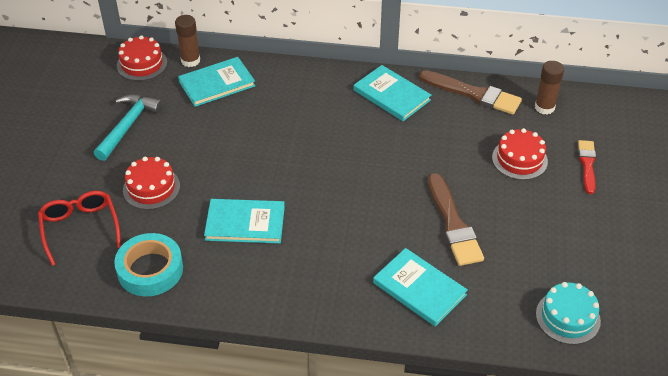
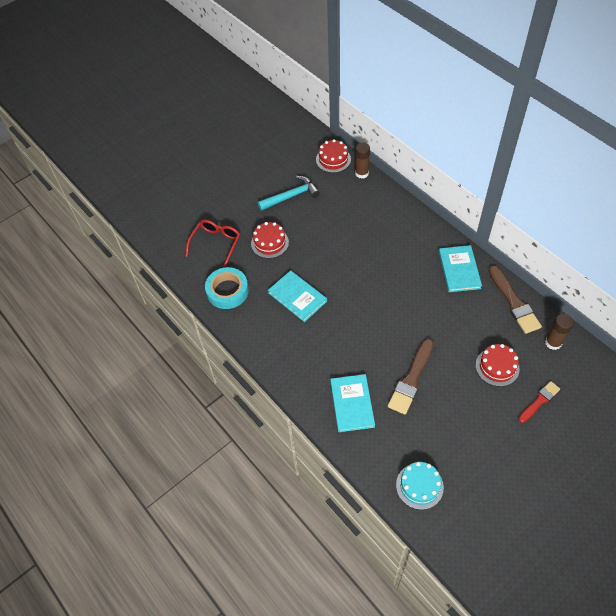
camera: 45 degrees right, 10 degrees up
turquoise book [178,57,255,107] -> none

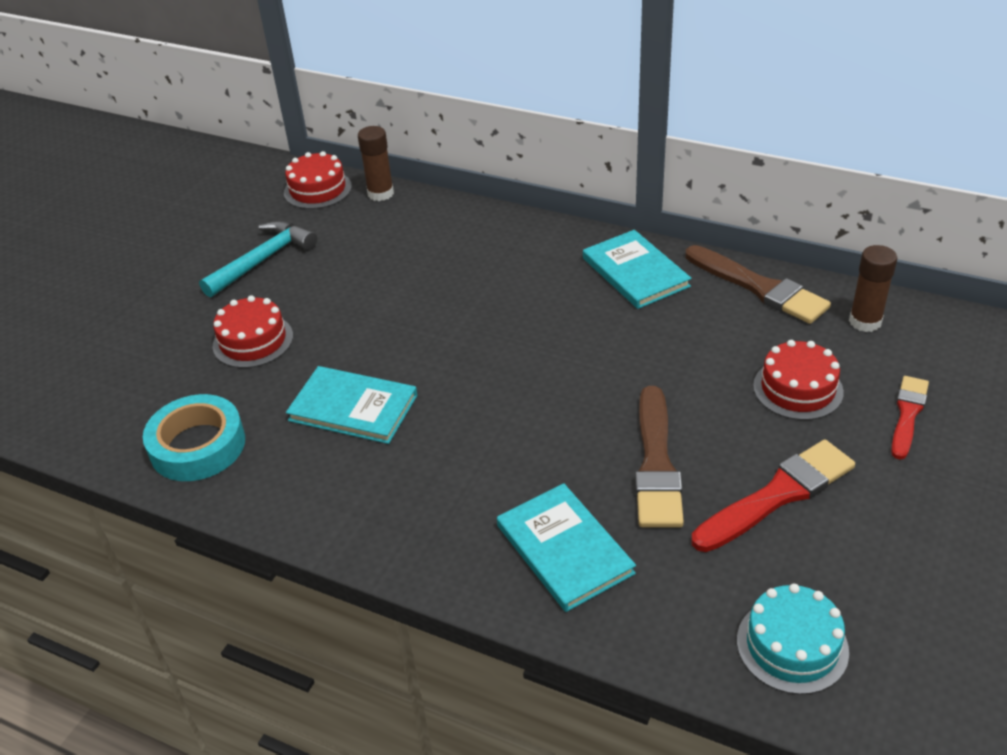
camera: 25 degrees left, 15 degrees down
red glasses [186,220,240,268] -> none
none -> red brush [691,439,855,552]

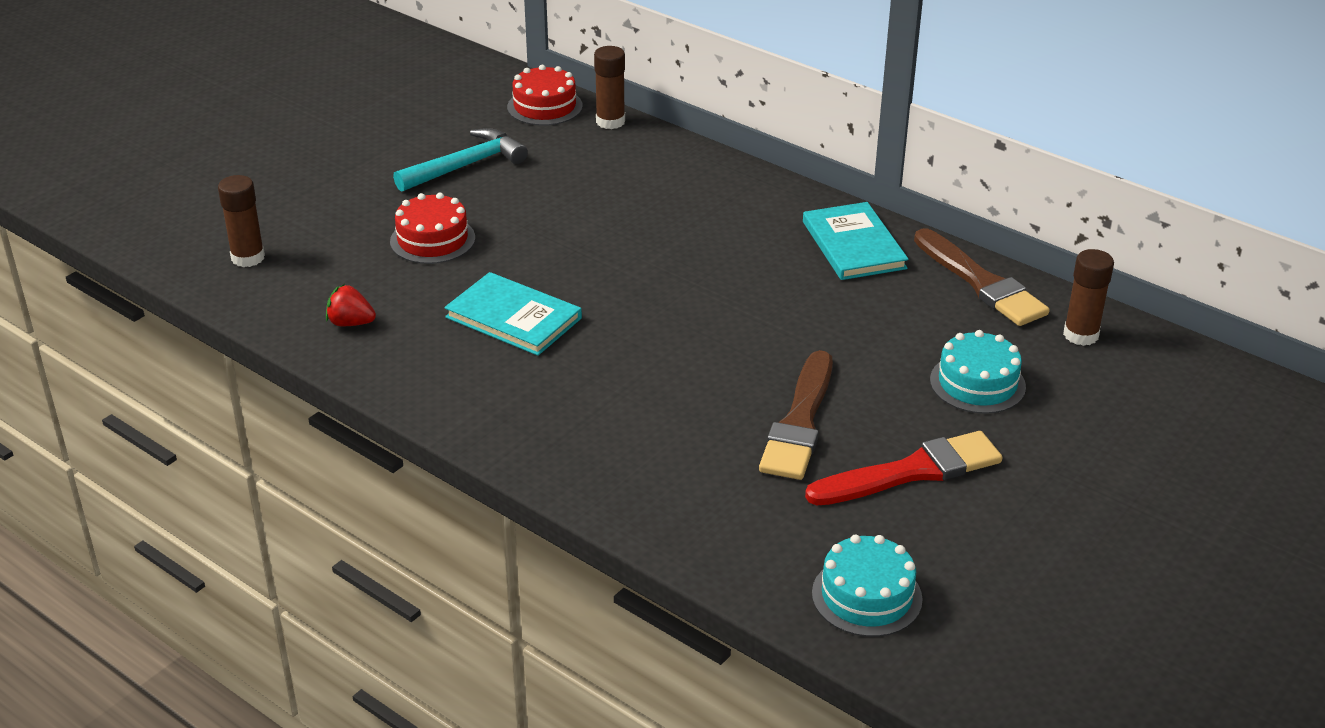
camera: 10 degrees right, 5 degrees down
turquoise tape [143,394,245,481] -> red strawberry [326,284,376,326]
turquoise book [497,483,636,612] -> none
red cake [753,340,844,420] -> turquoise cake [930,330,1026,414]
red brush [891,376,929,460] -> none
none -> brown glue stick [218,175,265,267]

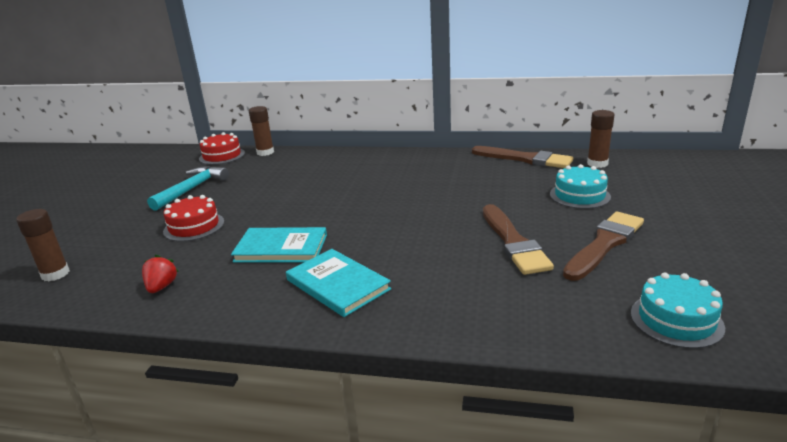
camera: 25 degrees left, 10 degrees down
red strawberry [326,284,376,326] -> red strawberry turned 105 degrees clockwise [142,255,179,293]
turquoise book [803,202,909,280] -> turquoise book moved to [286,249,391,317]
red brush [805,431,1003,505] -> brown brush [563,212,644,281]

